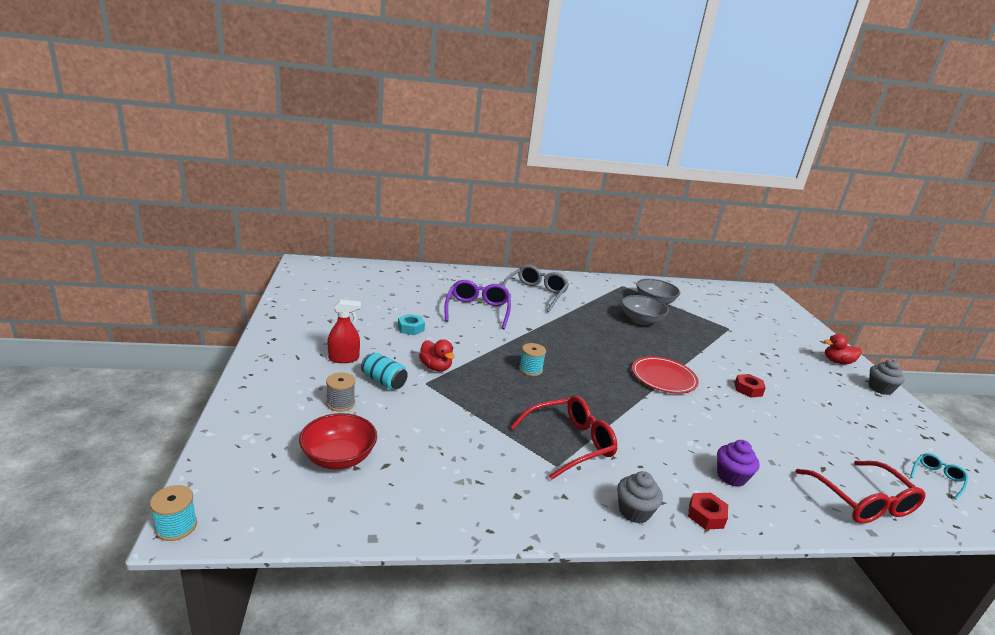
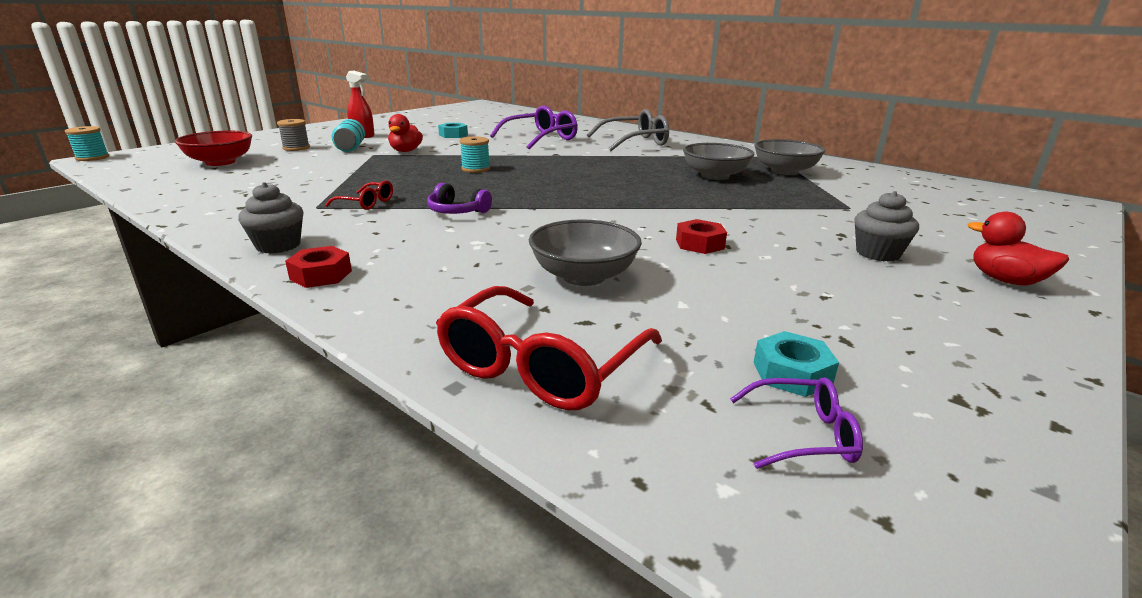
camera: 50 degrees right, 0 degrees up
red glasses [511,395,618,480] -> red glasses [325,180,393,210], size x0.51
red plate [632,356,699,393] -> none
purple cupcake [717,440,759,487] -> none
grey cupcake [869,359,905,395] -> grey cupcake moved to [854,191,919,262]
turquoise glasses [910,453,968,500] -> purple glasses [730,377,863,469]
none -> purple headphones [427,183,492,214]
none -> grey bowl [529,219,642,286]
none -> turquoise nut [753,331,839,397]

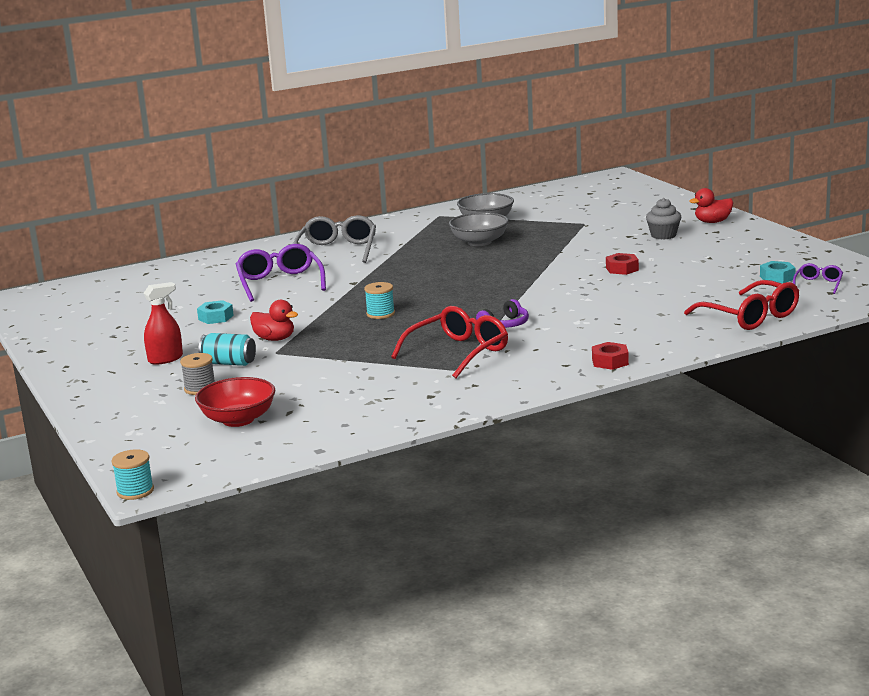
camera: 65 degrees left, 5 degrees down
grey cupcake [238,182,303,254] -> none
red glasses [325,180,393,210] -> red glasses [391,306,508,378], size x1.96
grey bowl [529,219,642,286] -> none

